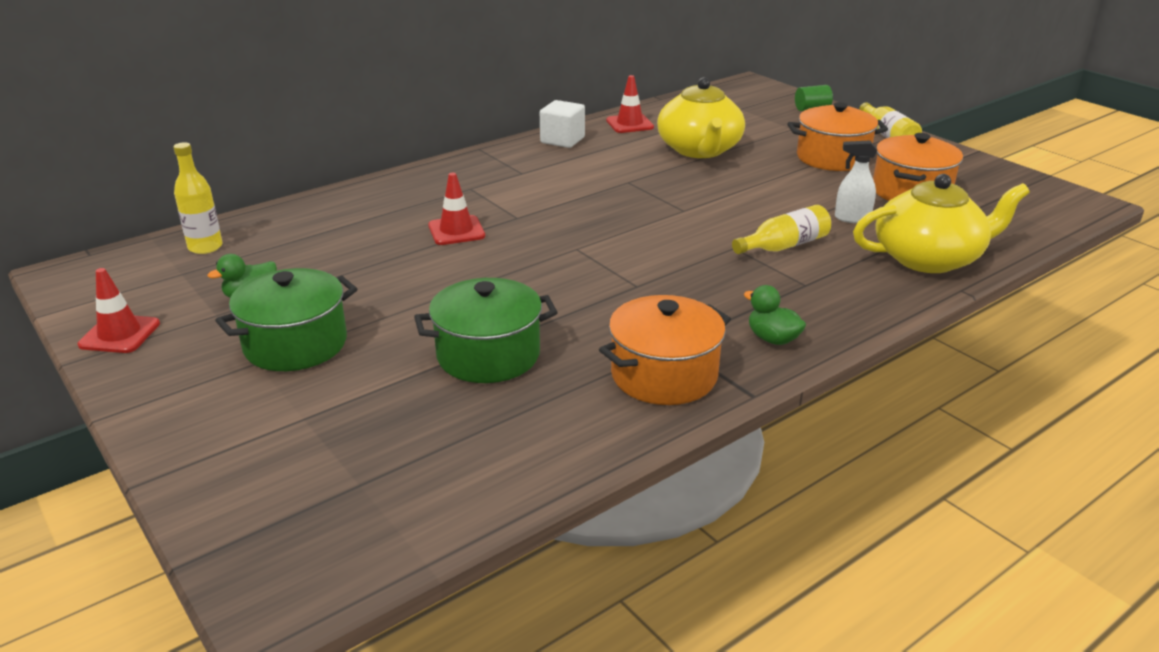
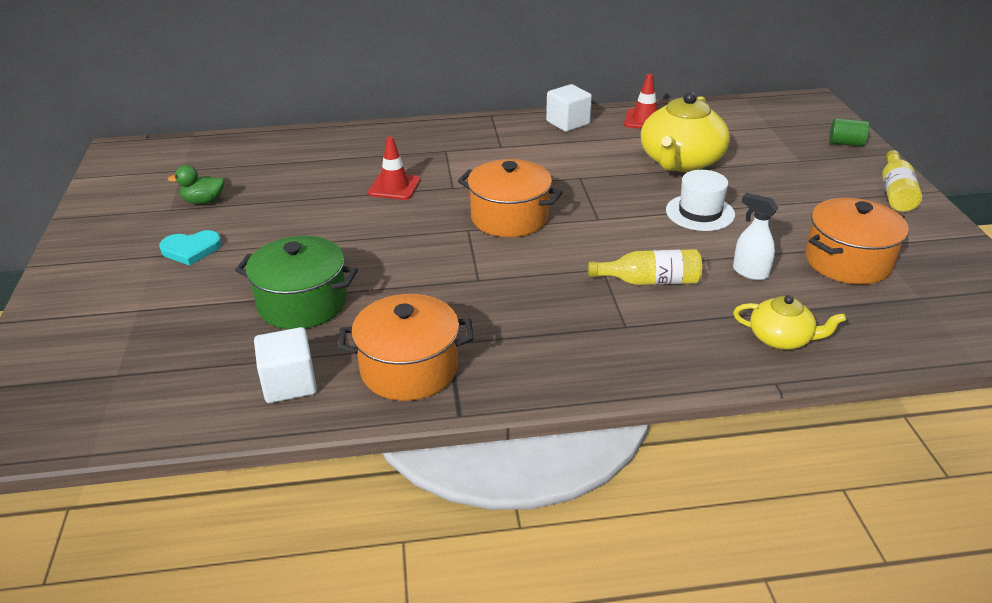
camera: 30 degrees right, 5 degrees up
red traffic cone [78,268,160,353] -> none
yellow bottle [173,142,222,254] -> none
green pot [215,268,357,371] -> turquoise heart [159,230,222,266]
green duck [744,285,806,345] -> none
orange pot [787,102,888,171] -> orange pot moved to [458,159,563,237]
yellow teapot [853,174,1030,273] -> yellow teapot [733,295,846,350], size x0.54
none -> white cube [254,327,317,403]
none -> white hat [666,170,735,231]

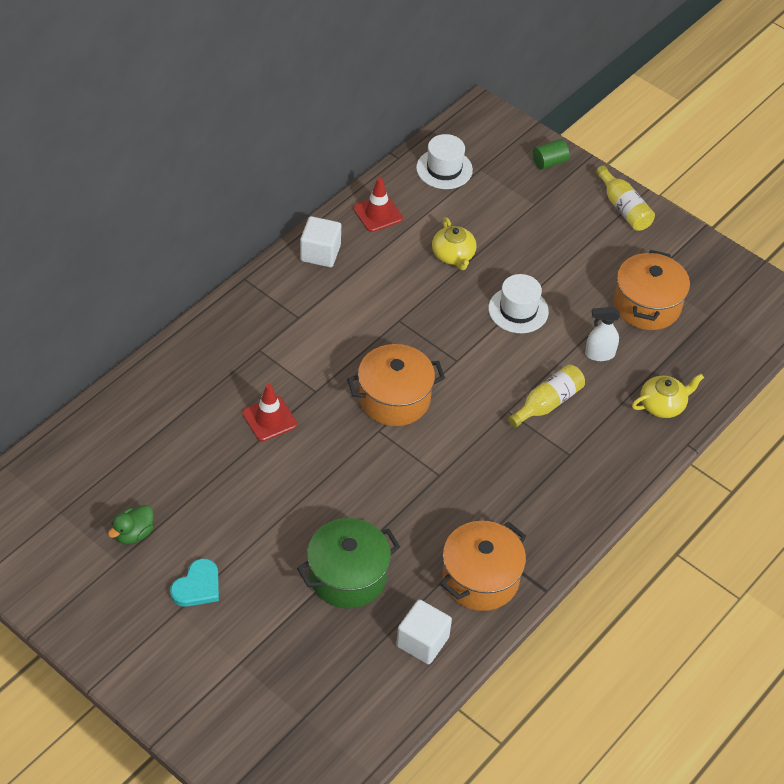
camera: 45 degrees left, 15 degrees up
yellow teapot [641,92,730,172] -> yellow teapot [432,217,476,270], size x0.54
none -> white hat [416,134,473,189]

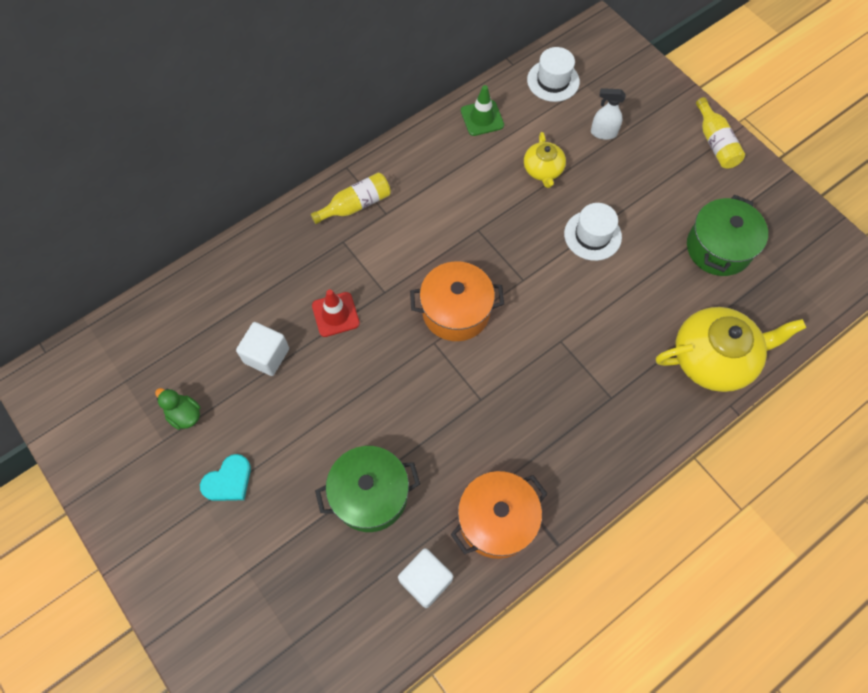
camera: 15 degrees right, 15 degrees up
green duck [108,505,154,545] -> green duck turned 75 degrees clockwise [155,388,200,430]
white cube [300,216,341,267] -> white cube moved to [236,322,289,376]
red traffic cone [353,178,403,232] -> green traffic cone [461,85,504,136]
yellow bottle [508,364,585,428] -> yellow bottle moved to [311,173,391,224]
green cylinder [532,139,570,170] -> none
white spray bottle [585,307,620,361] -> white spray bottle moved to [591,88,626,140]
orange pot [614,250,690,330] -> green pot [687,195,768,276]
yellow teapot [632,374,704,418] -> yellow teapot [656,307,806,392], size x1.85

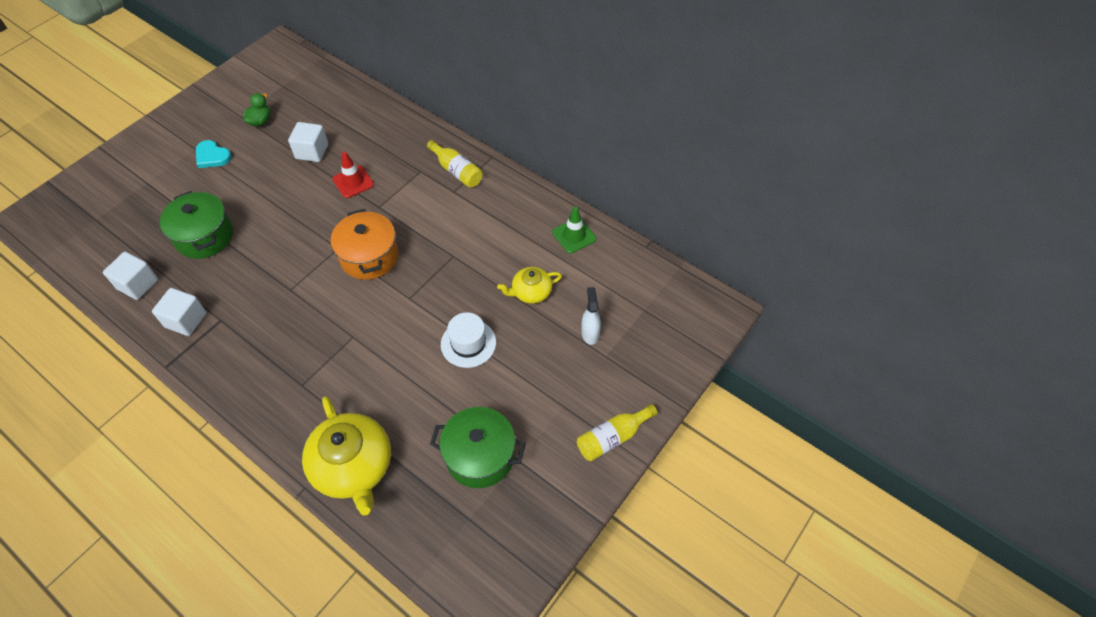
camera: 75 degrees right, 10 degrees down
orange pot [450,471,548,559] -> white cube [152,288,207,336]
white hat [527,47,580,102] -> none

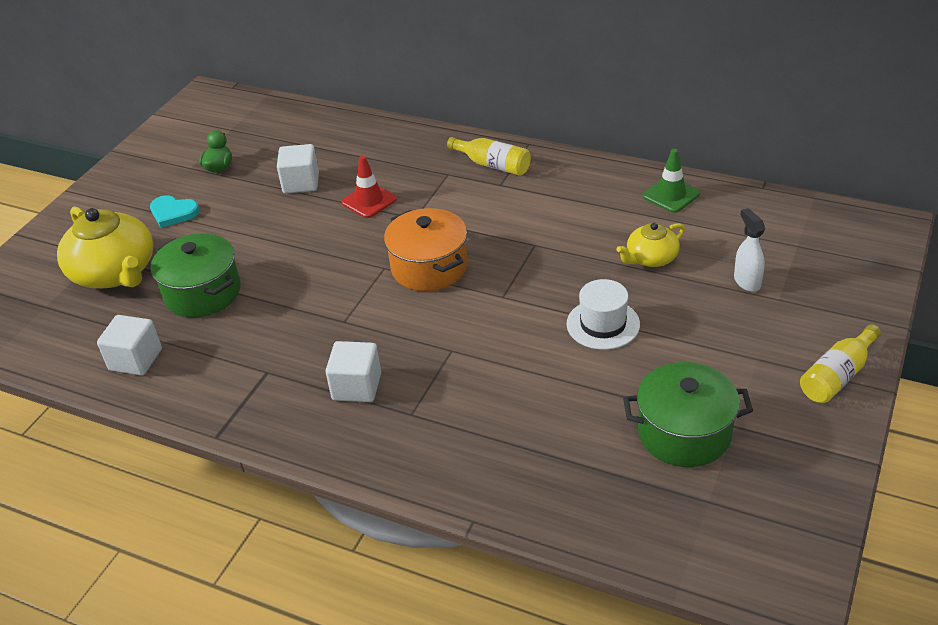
camera: 10 degrees left, 15 degrees down
white cube [152,288,207,336] -> white cube moved to [325,341,381,402]
yellow teapot [302,396,391,516] -> yellow teapot moved to [57,207,153,288]

